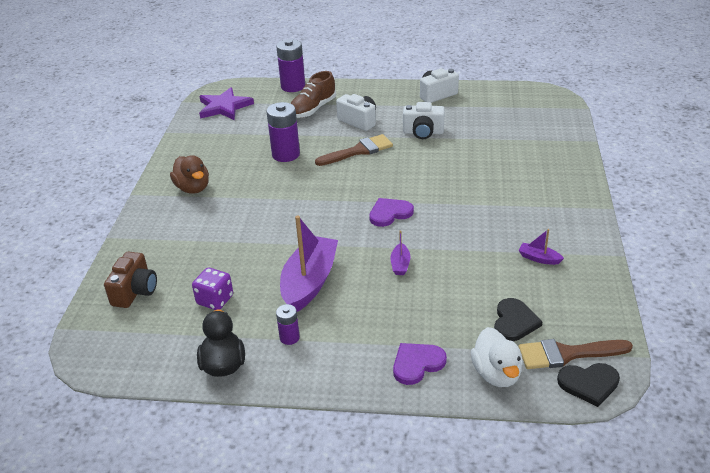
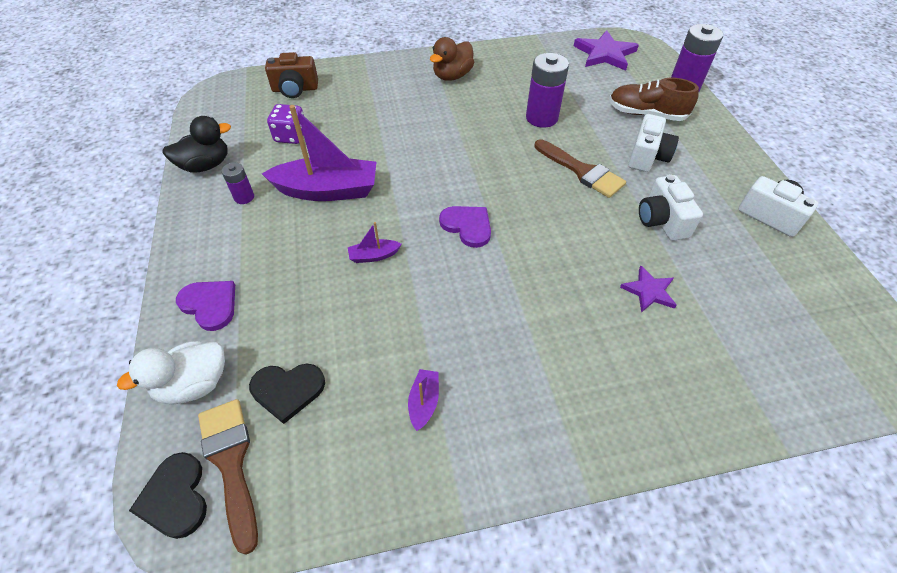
camera: 70 degrees right, 15 degrees up
none -> purple star [620,266,677,313]

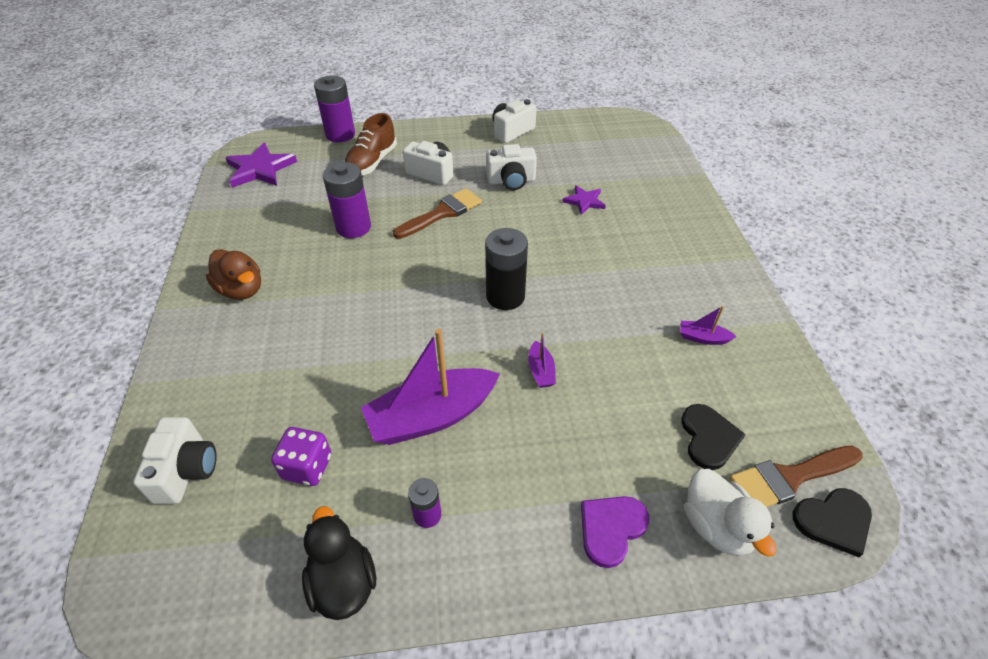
camera: 85 degrees left, 5 degrees down
purple boat [262,105,376,201] -> purple boat turned 120 degrees counterclockwise [361,329,500,445]
brown camera [265,52,318,98] -> white camera [133,417,217,504]
purple heart [439,206,491,248] -> black battery [485,228,528,310]

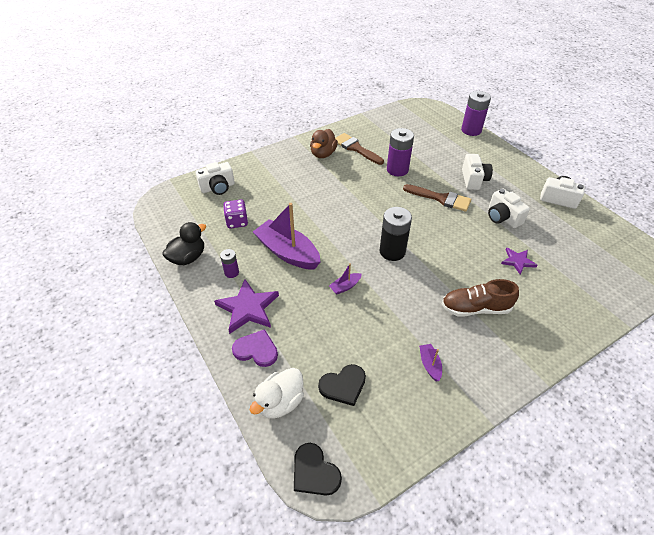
camera: 65 degrees right, 0 degrees up
purple star [225,143,297,188] -> purple star moved to [214,279,279,334]
brown shoe [344,113,397,175] -> brown shoe moved to [442,279,519,317]
brown brush [729,446,863,507] -> brown brush moved to [335,133,384,165]

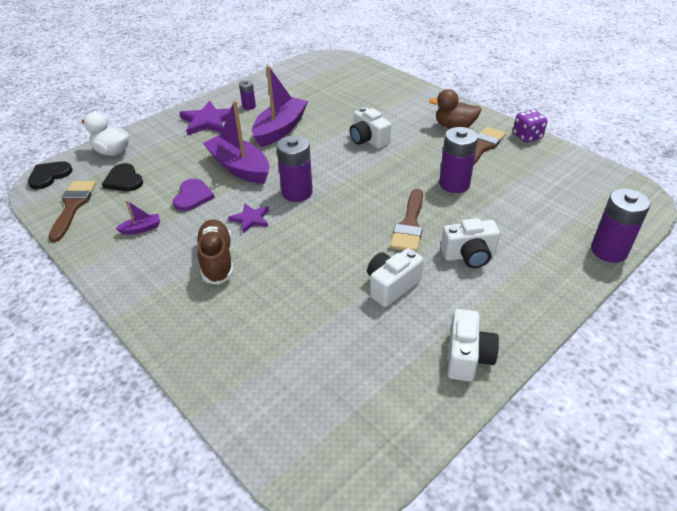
camera: 80 degrees right, 5 degrees down
black duck [162,222,206,265] -> none
white camera [195,162,235,195] -> white camera moved to [350,107,391,149]
purple dice [223,199,248,229] -> purple dice moved to [513,110,547,143]
purple heart [232,329,278,367] -> purple heart moved to [173,179,215,211]
purple boat [329,263,362,295] -> purple boat [203,100,269,184], size x2.30
black battery [379,207,412,261] -> purple battery [276,135,313,202]
purple star [501,248,537,275] -> purple star moved to [228,204,269,233]
none -> brown brush [48,181,96,242]

